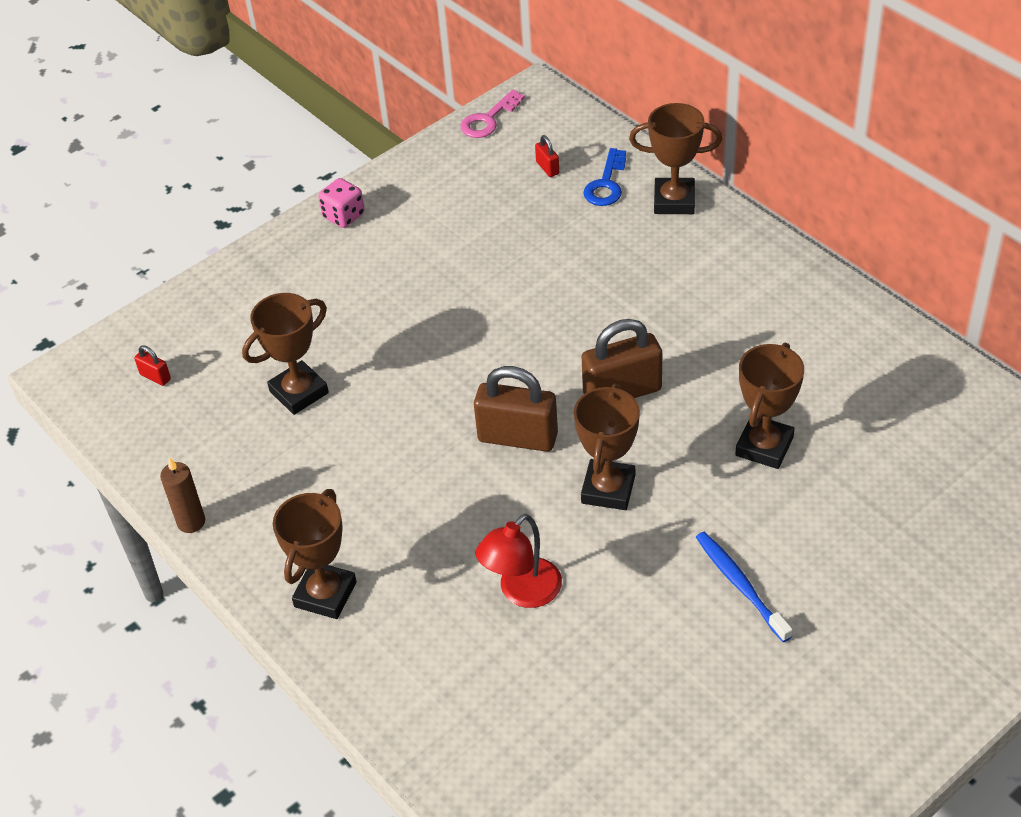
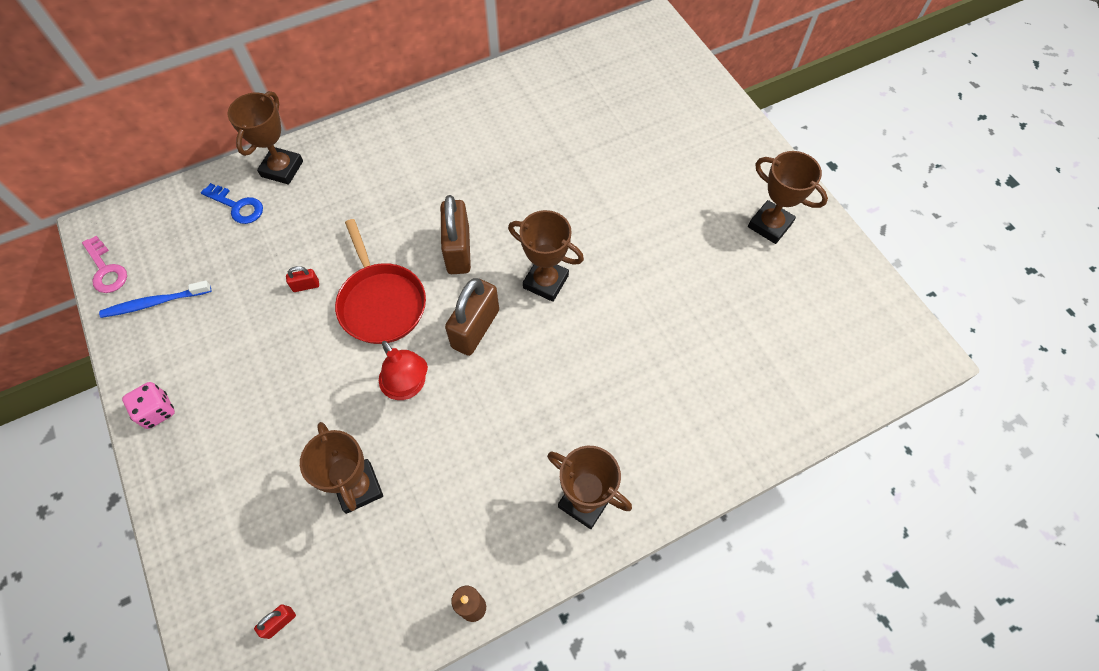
camera: 80 degrees left, 15 degrees up
red lamp [475,514,562,608] -> red lamp moved to [379,341,428,400]
red padlock [535,135,559,177] -> red padlock moved to [286,266,319,292]
blue toothbrush [696,532,793,642] -> blue toothbrush moved to [99,281,211,318]
brown trophy [735,343,804,469] -> brown trophy moved to [748,151,828,244]
none -> red pan [335,219,426,344]

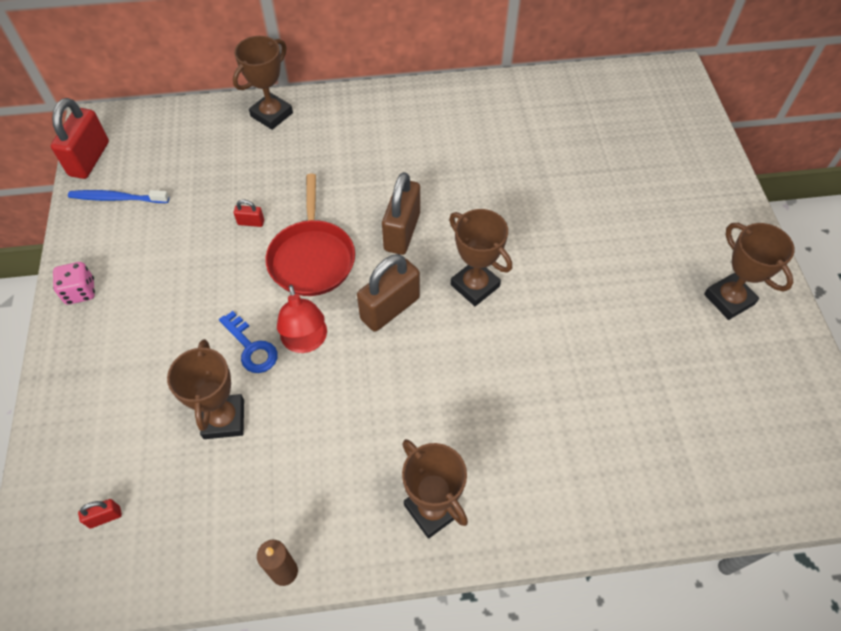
camera: 20 degrees right, 5 degrees down
pink key [82,236,127,293] -> red padlock [51,98,109,179]
blue key [201,183,263,224] -> blue key moved to [219,311,278,373]

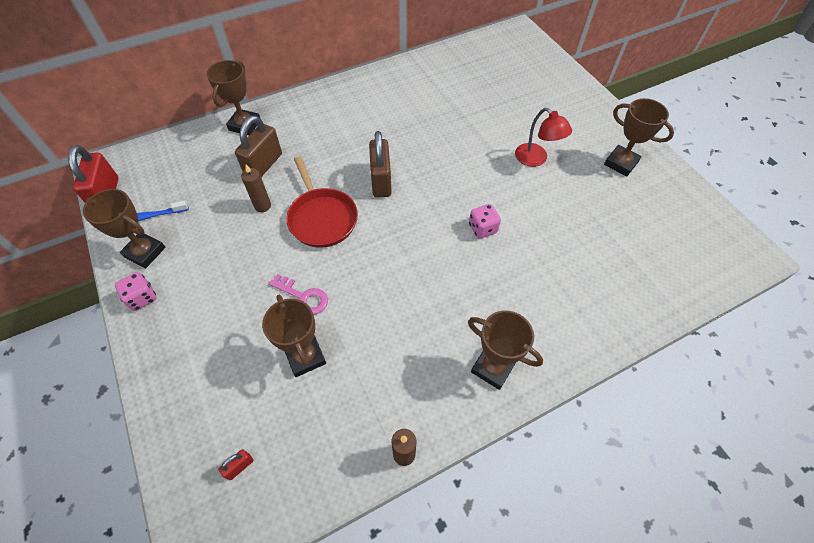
camera: 20 degrees left, 0 degrees up
blue key [219,311,278,373] -> pink key [269,274,328,315]
red padlock [234,199,264,227] -> brown candle [241,164,271,212]
red lamp [277,285,327,353] -> red lamp moved to [515,108,572,167]
brown padlock [357,254,420,332] -> brown padlock moved to [235,116,282,177]
brown trophy [449,209,512,306] -> brown trophy moved to [83,189,165,268]
none -> pink dice [469,204,501,239]

